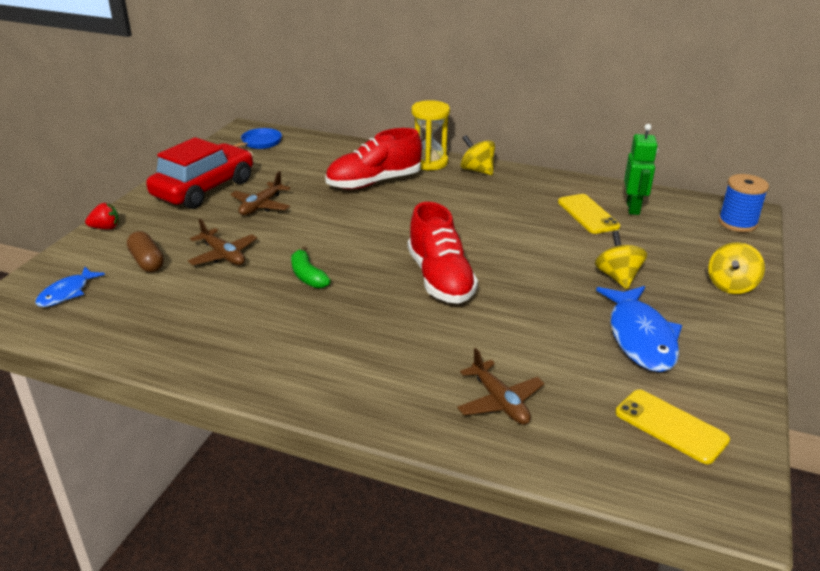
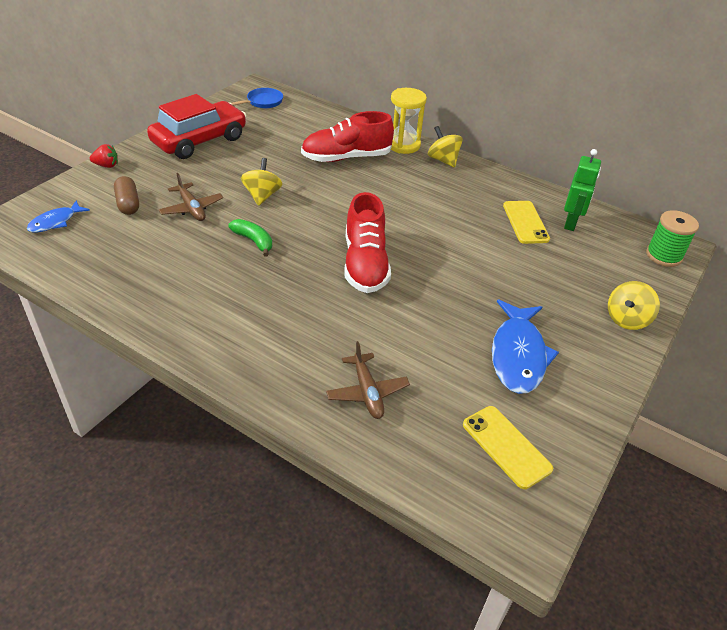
camera: 10 degrees right, 10 degrees up
brown plane [230,171,291,215] -> none
green banana [291,246,331,288] -> green banana turned 150 degrees clockwise [228,219,272,256]
yellow spinning top [595,231,647,289] -> yellow spinning top moved to [241,158,282,206]
blue spool [718,174,769,232] -> green spool [646,210,699,267]

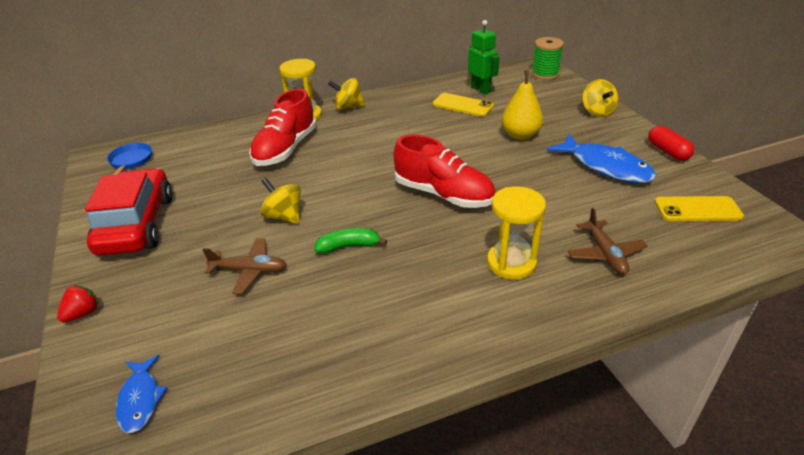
camera: 50 degrees left, 5 degrees down
brown capsule [114,176,139,215] -> none
brown plane [326,341,410,419] -> brown plane turned 60 degrees clockwise [568,208,648,275]
none -> yellow hourglass [487,186,546,280]
none -> yellow pear [502,70,543,140]
none -> red capsule [648,126,694,161]

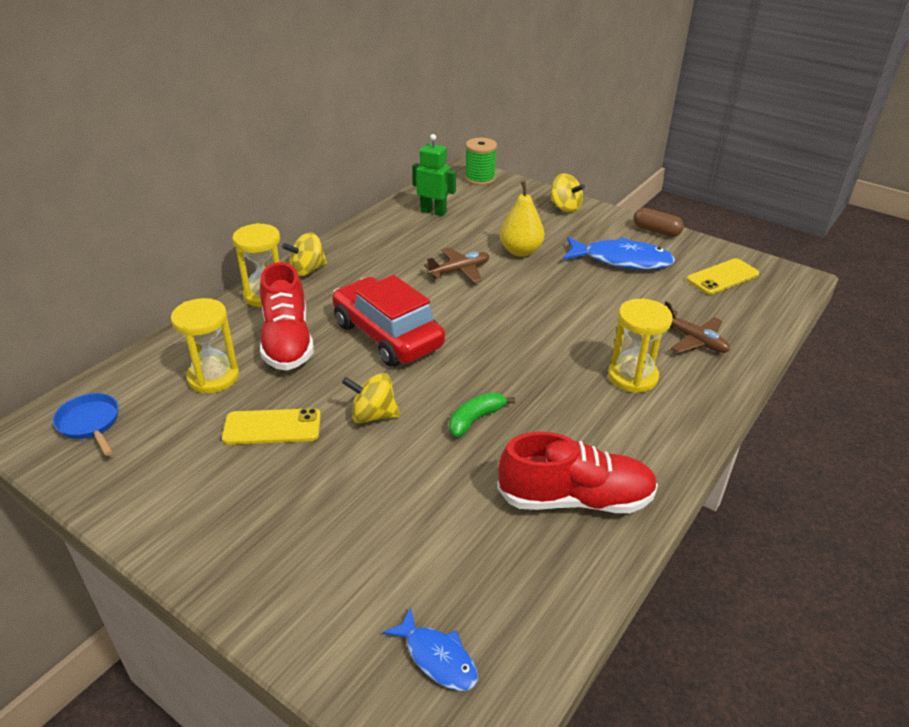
camera: 35 degrees left, 0 degrees up
red strawberry [57,285,99,322] -> none
red car [85,168,173,256] -> red car moved to [332,275,445,367]
brown plane [202,238,287,294] -> brown plane moved to [424,247,489,283]
red shoe [394,135,496,208] -> red shoe moved to [497,432,658,513]
yellow phone [433,93,494,117] -> yellow phone moved to [222,408,321,445]
red capsule [648,126,694,161] -> brown capsule [633,208,684,237]
none -> yellow hourglass [171,298,239,393]

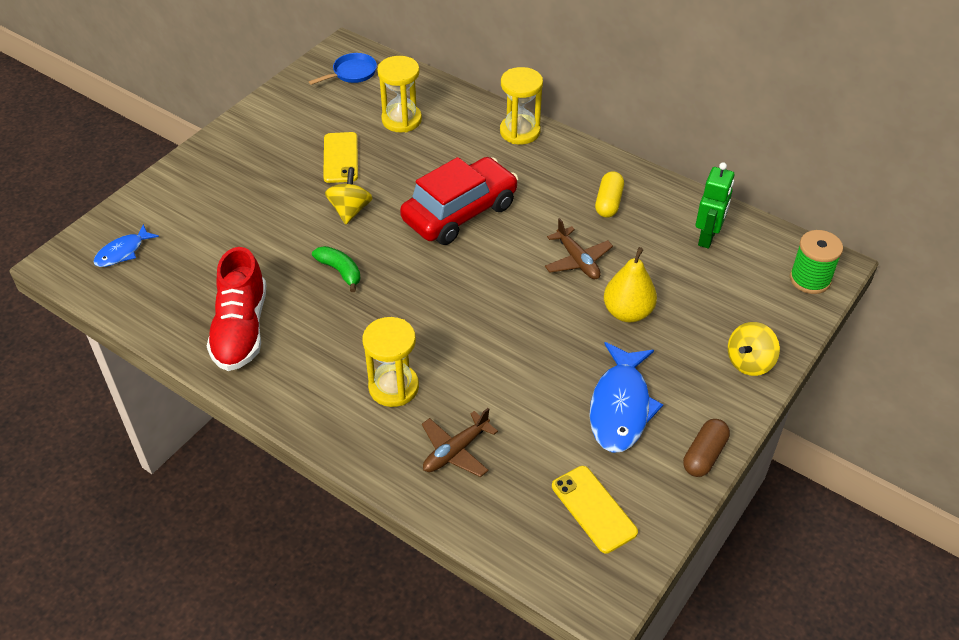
camera: 90 degrees right, 10 degrees up
red shoe [260,262,314,371] -> none
yellow spinning top [282,232,327,276] -> none
none -> yellow capsule [595,171,624,218]

